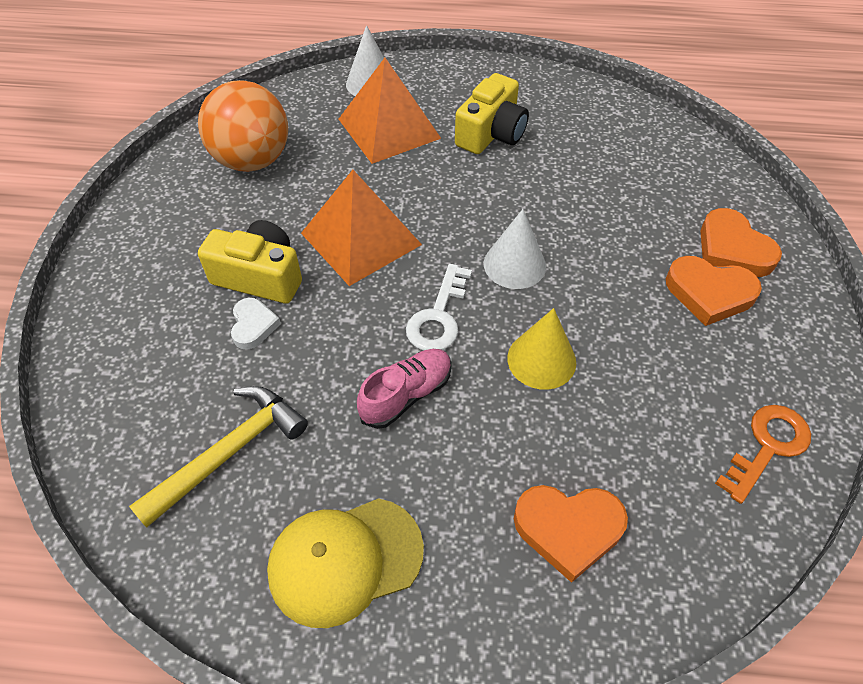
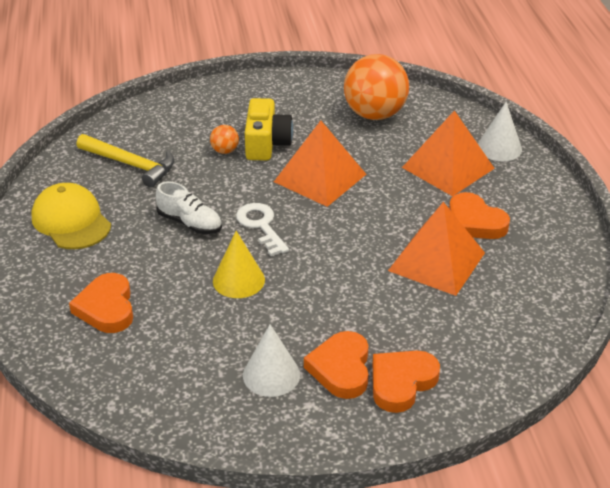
camera: 75 degrees right, 15 degrees down
white heart [231,297,281,350] -> orange ball [210,125,239,154]
pink shoe [357,349,452,429] -> white shoe [156,182,222,234]
white key [406,264,472,351] -> white key turned 60 degrees clockwise [236,203,289,256]
yellow camera [455,73,529,154] -> orange heart [449,192,510,239]
white cone [484,209,546,289] -> white cone moved to [243,324,300,397]
orange key [715,405,811,504] -> none
none -> orange pyramid [388,202,485,296]

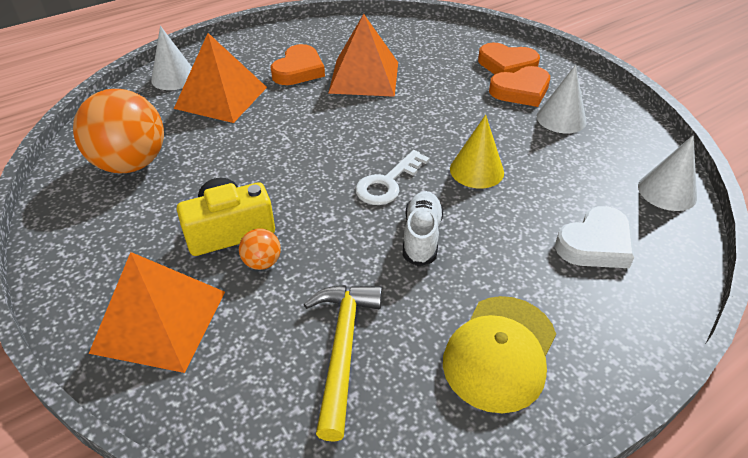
camera: 115 degrees left, 5 degrees up
orange heart [69,273,133,333] -> white heart [555,206,634,268]
orange pyramid [274,121,366,207] -> orange pyramid moved to [89,252,225,373]
none -> white cone [638,135,697,211]

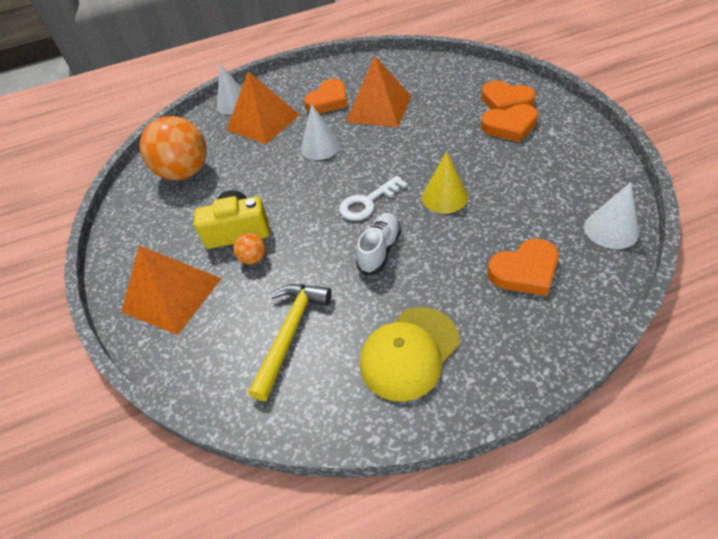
camera: 20 degrees right, 5 degrees up
white cone [537,65,586,134] -> white cone moved to [301,104,340,160]
white heart [555,206,634,268] -> orange heart [488,239,559,296]

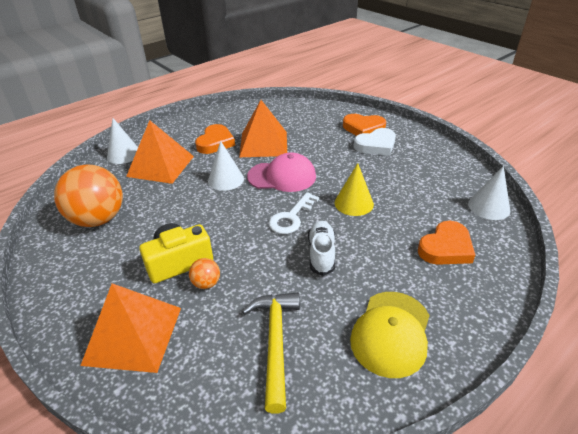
camera: 25 degrees left, 10 degrees down
orange heart [481,104,538,142] -> white heart [354,128,396,156]
none -> pink cap [247,152,316,192]

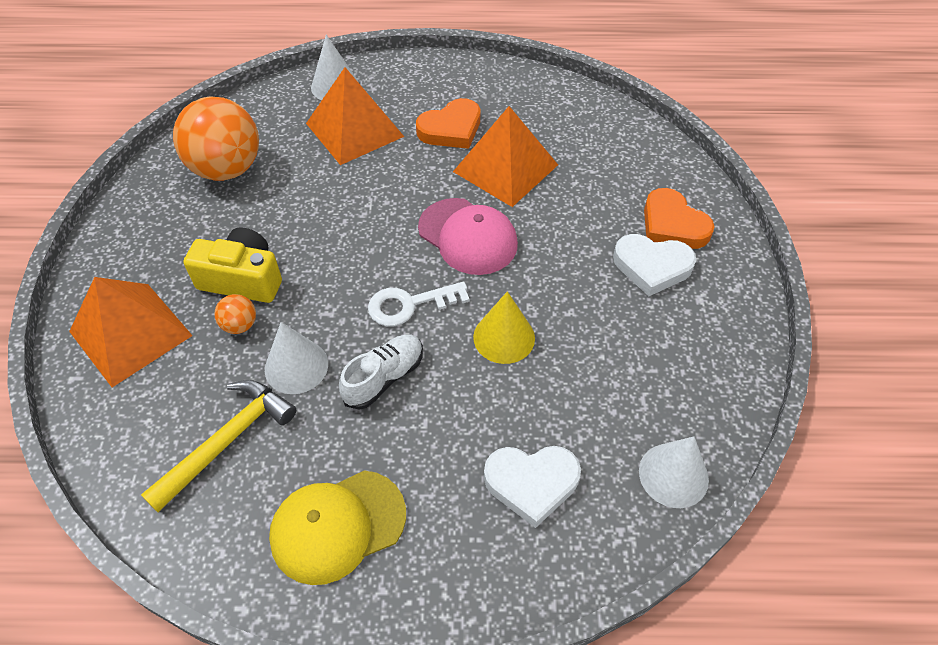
camera: 40 degrees right, 15 degrees up
white cone [208,141,244,191] -> white cone moved to [265,322,328,394]
orange heart [418,221,475,265] -> white heart [484,446,581,528]

